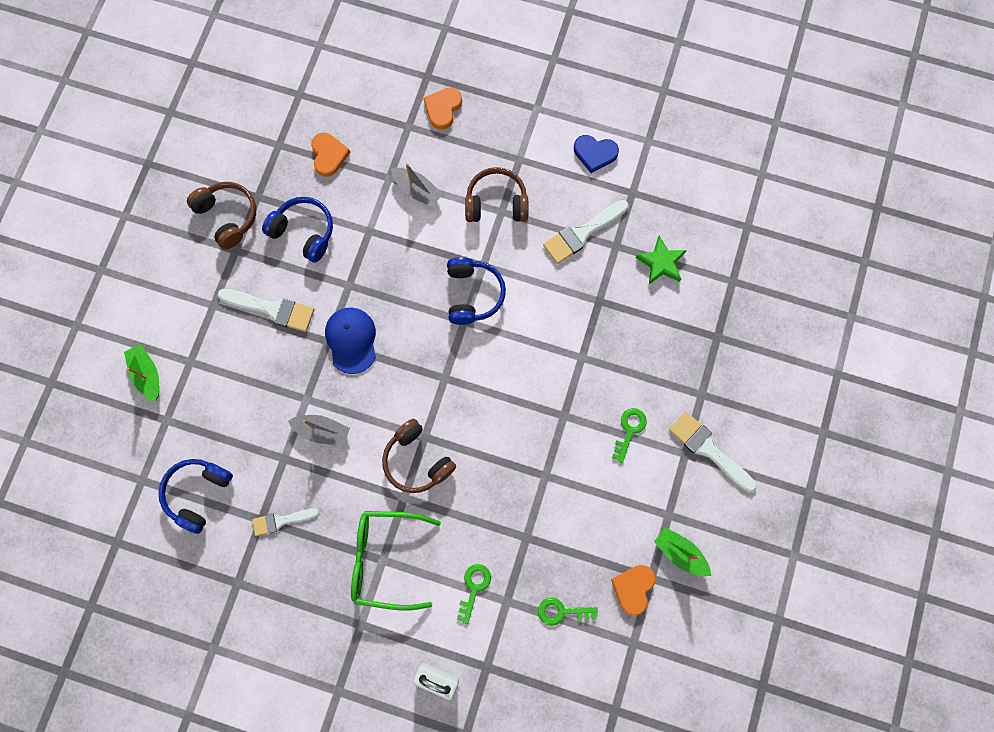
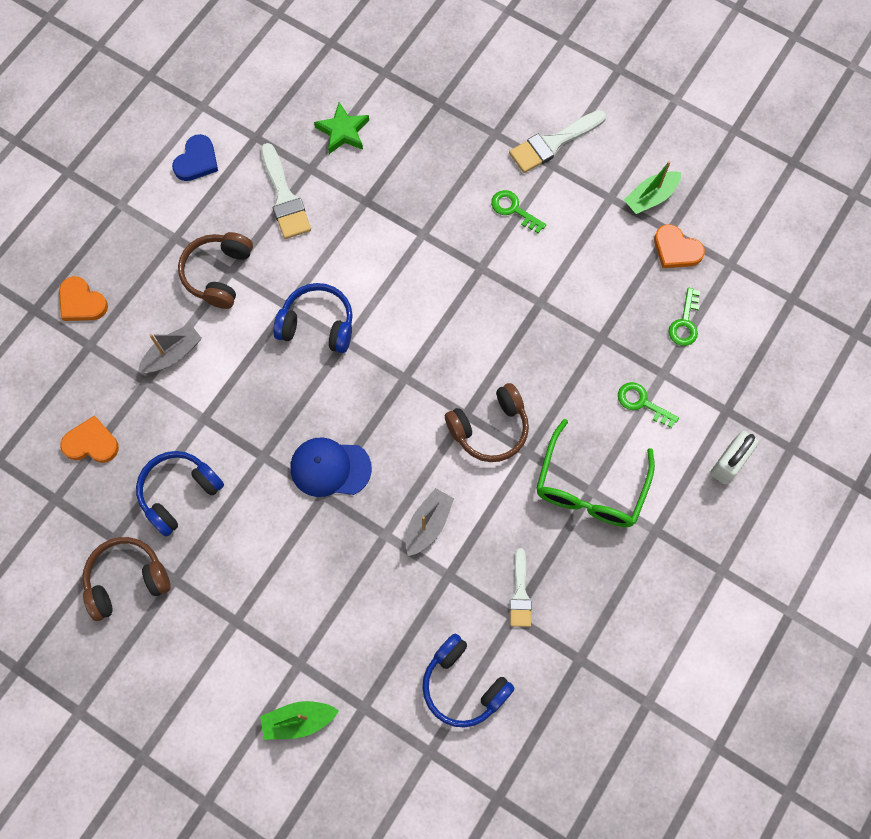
camera: 75 degrees left, 5 degrees down
white brush [217,289,314,332] -> none

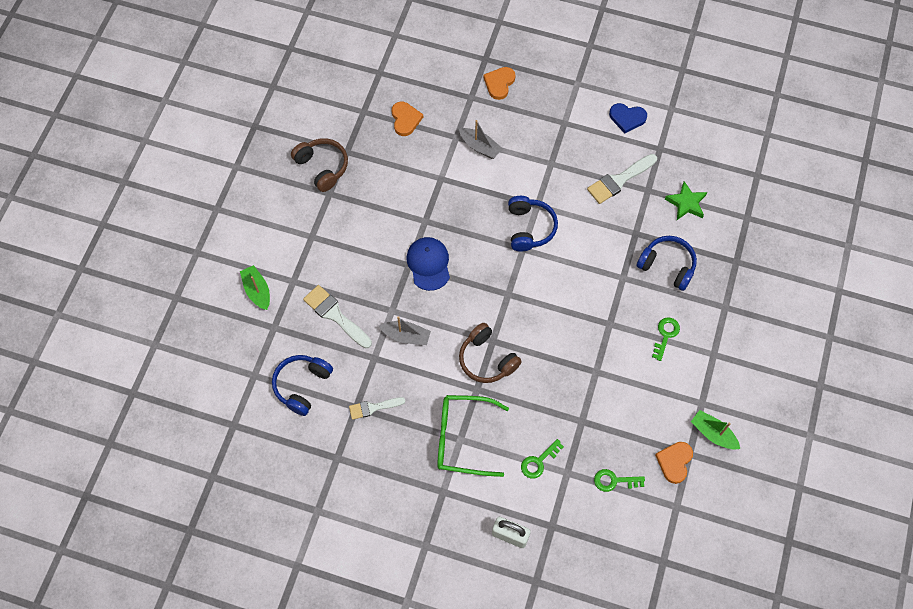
camera: 75 degrees right, 5 degrees down
blue headphones [136,451,224,536] -> blue headphones moved to [637,236,697,291]
brown headphones [178,232,253,309] -> none
white brush [509,110,606,173] -> white brush moved to [303,285,372,349]
green key [618,382,679,428] -> green key turned 150 degrees counterclockwise [521,439,564,479]

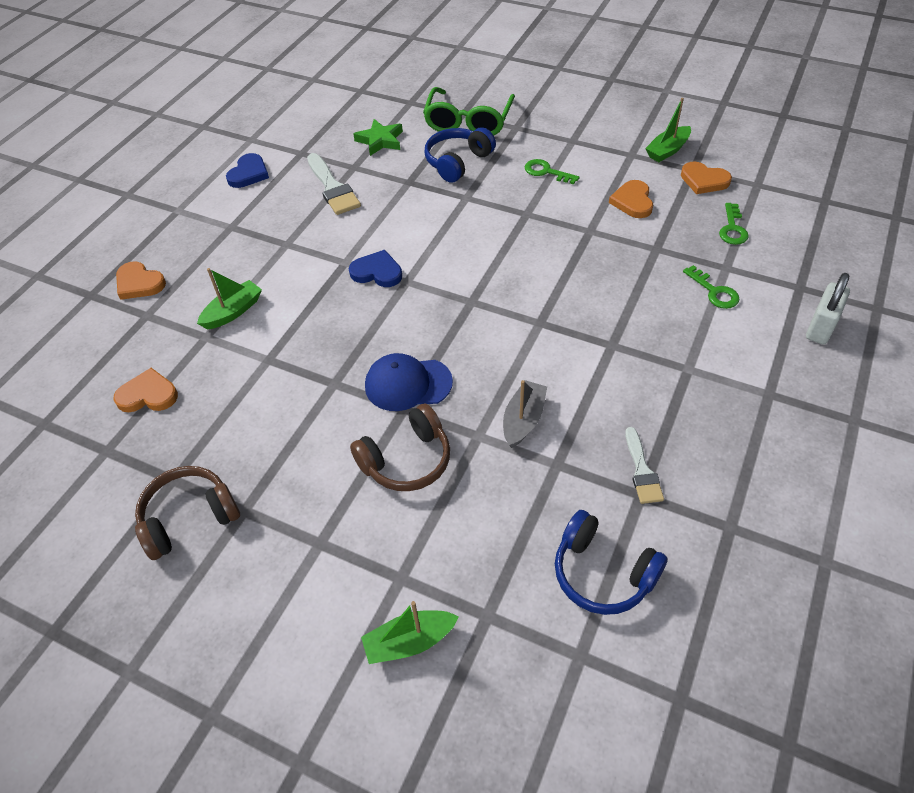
camera: 80 degrees left, 15 degrees down
white brush [303,285,372,349] -> none
green glasses [437,395,509,477] -> green glasses moved to [423,87,515,136]
grey boat [459,120,502,159] -> green boat [197,268,262,330]
brown headphones [459,323,522,383] -> brown headphones moved to [350,403,450,491]
blue headphones [508,196,558,252] -> blue heart [349,250,402,287]
none -> orange heart [609,180,653,218]

